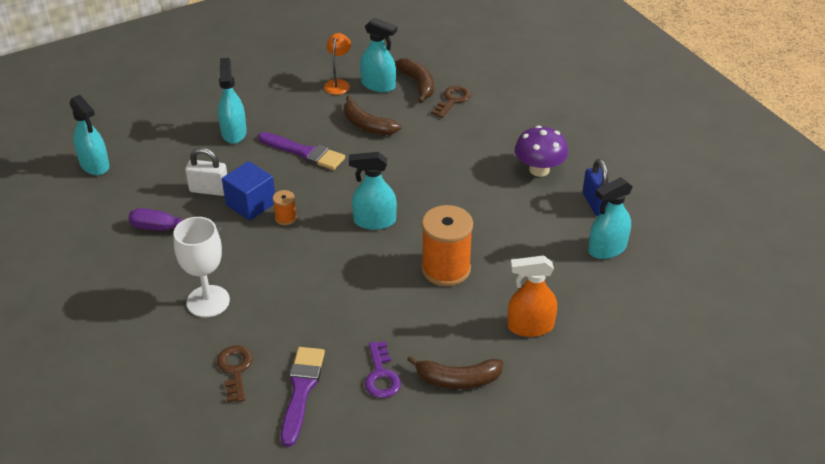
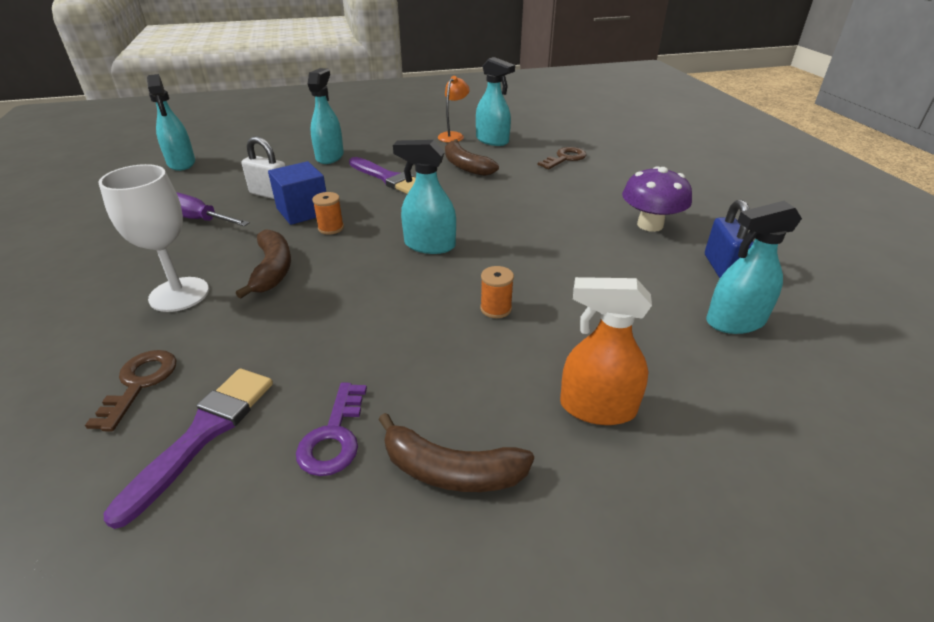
camera: 15 degrees right, 5 degrees down
brown banana [395,58,434,103] -> brown banana moved to [236,229,291,299]
orange spool [421,205,473,286] -> orange spool [480,266,514,318], size x0.46

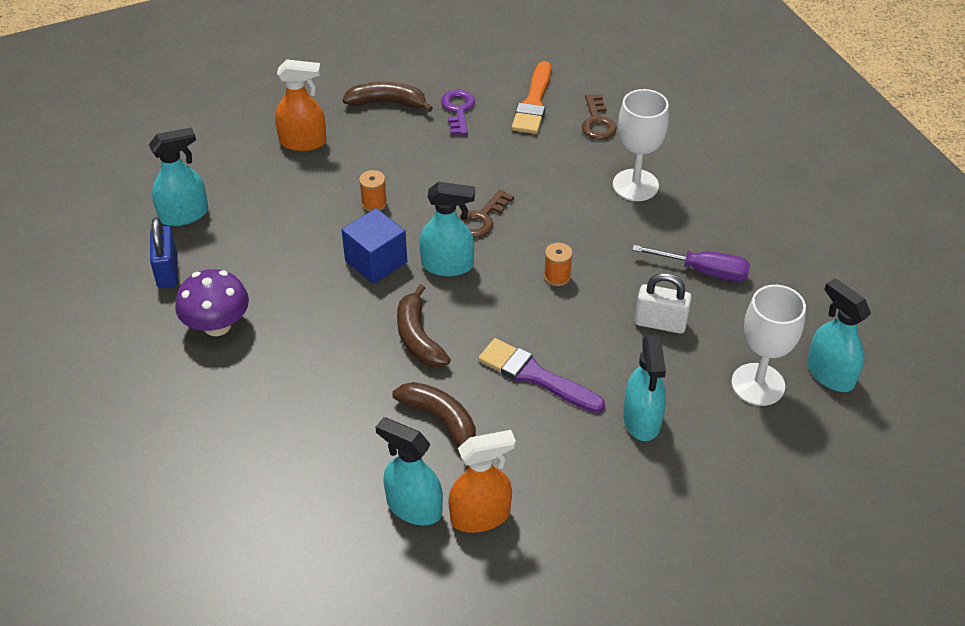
camera: 170 degrees right, 10 degrees up
purple brush [104,368,273,529] -> orange brush [512,61,551,134]
brown banana [236,229,291,299] -> brown banana moved to [397,284,451,367]
blue cube [268,161,326,225] -> blue cube moved to [342,208,407,284]
orange lamp [438,76,470,143] -> orange spray bottle [448,430,516,533]
brown key [538,147,586,169] -> brown key moved to [459,189,514,238]
none -> white goblet [731,285,806,406]

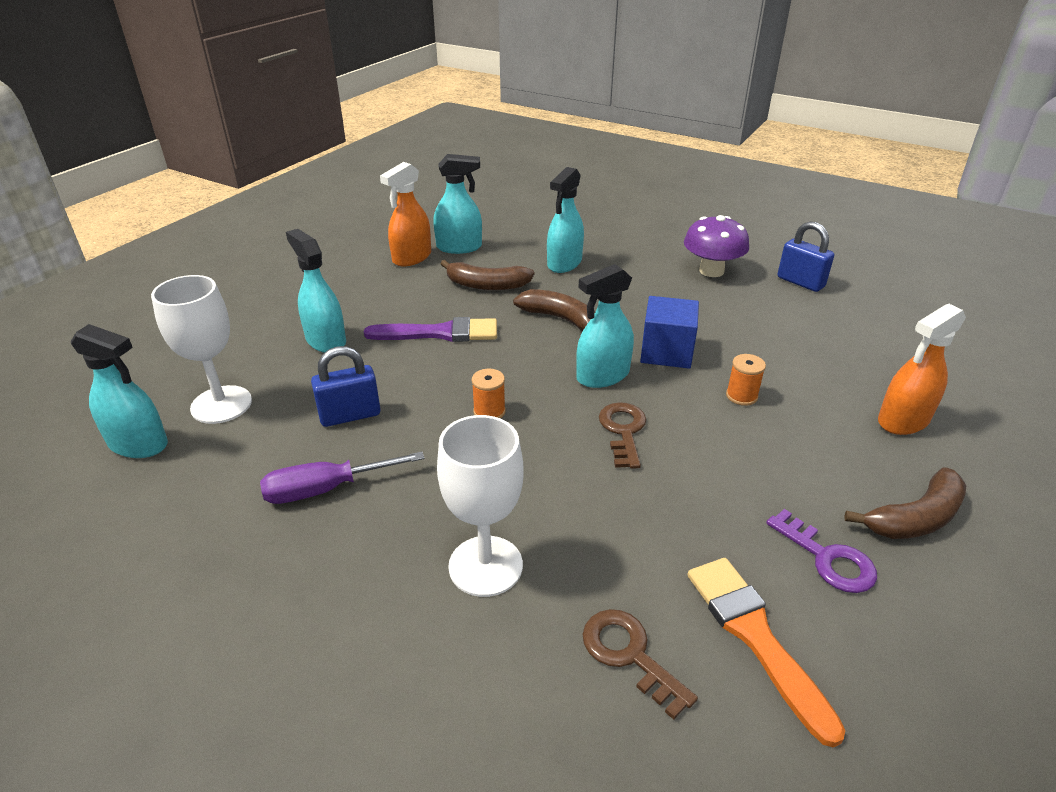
camera: 145 degrees right, 10 degrees down
turquoise spray bottle [149,127,208,226] -> turquoise spray bottle moved to [547,167,584,273]
white padlock [635,273,692,334] -> blue padlock [311,346,381,427]

